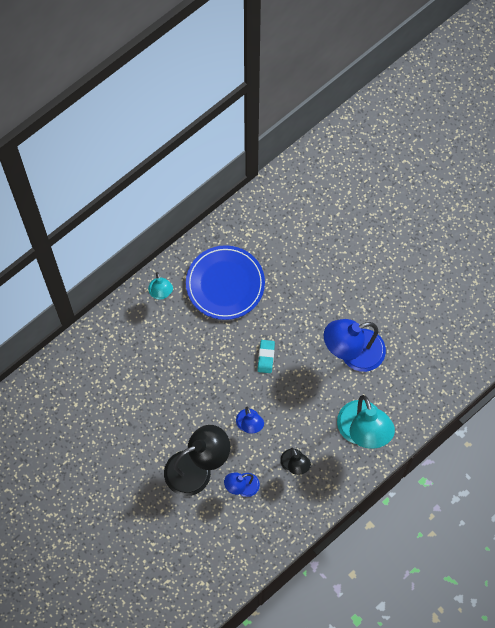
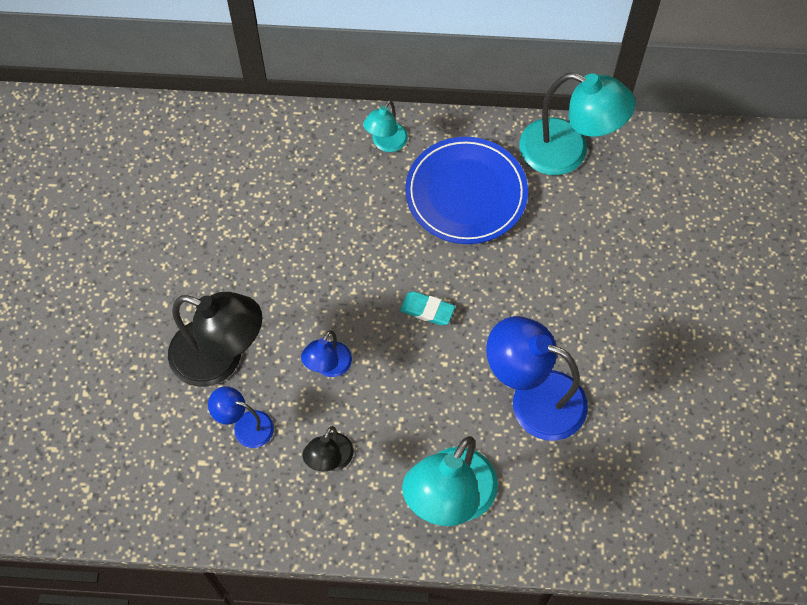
camera: 45 degrees right, 5 degrees down
turquoise eraser [258,340,275,373] -> turquoise eraser turned 60 degrees clockwise [400,291,455,325]
none -> turquoise lamp [519,73,635,175]

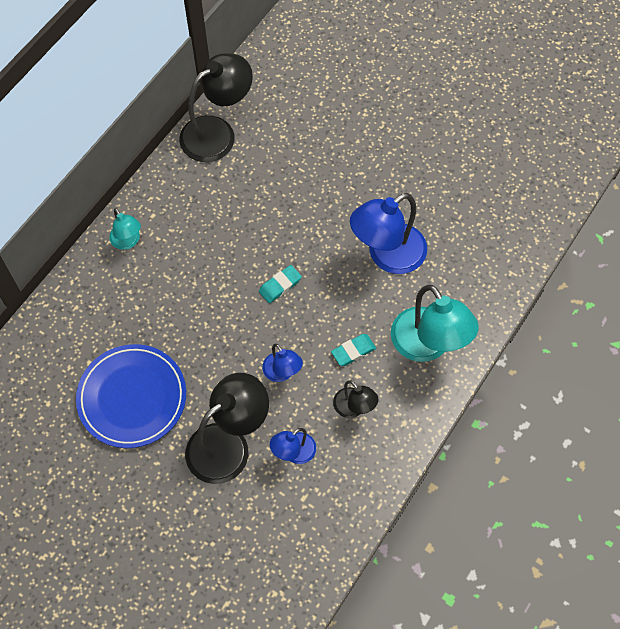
camera: 60 degrees left, 0 degrees up
blue plate [405,137,528,244] -> blue plate moved to [76,344,186,448]
turquoise lamp [519,73,635,175] -> black lamp [179,53,253,162]
none -> turquoise eraser [331,334,376,366]

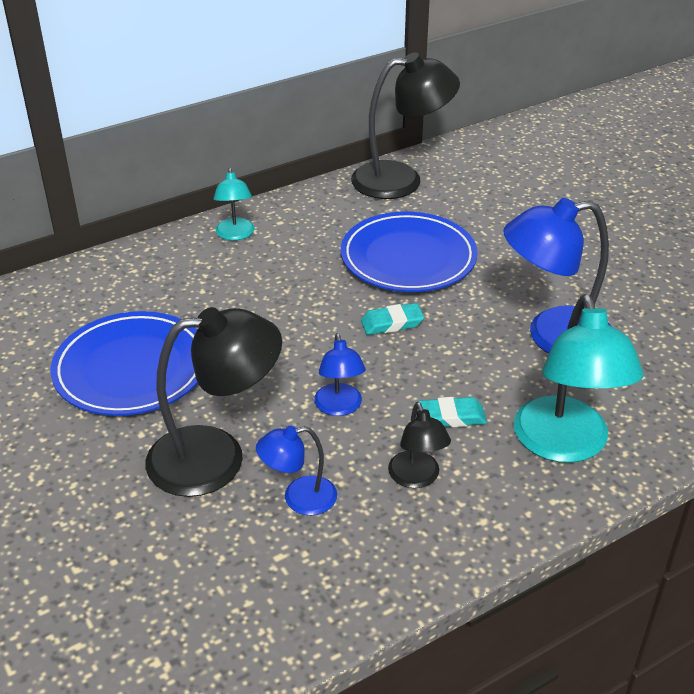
camera: 25 degrees right, 25 degrees down
none -> blue plate [341,212,478,292]

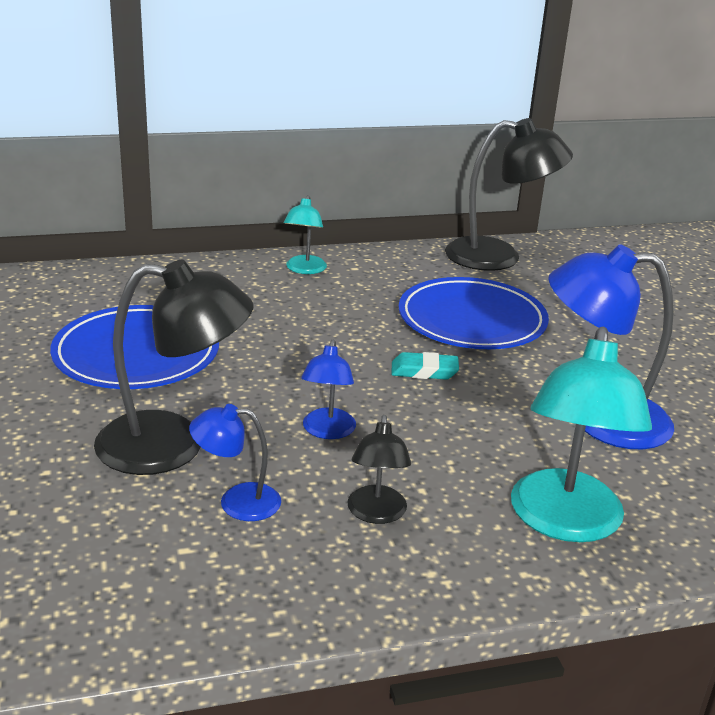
camera: 15 degrees right, 10 degrees down
turquoise eraser [419,397,487,427] -> none

